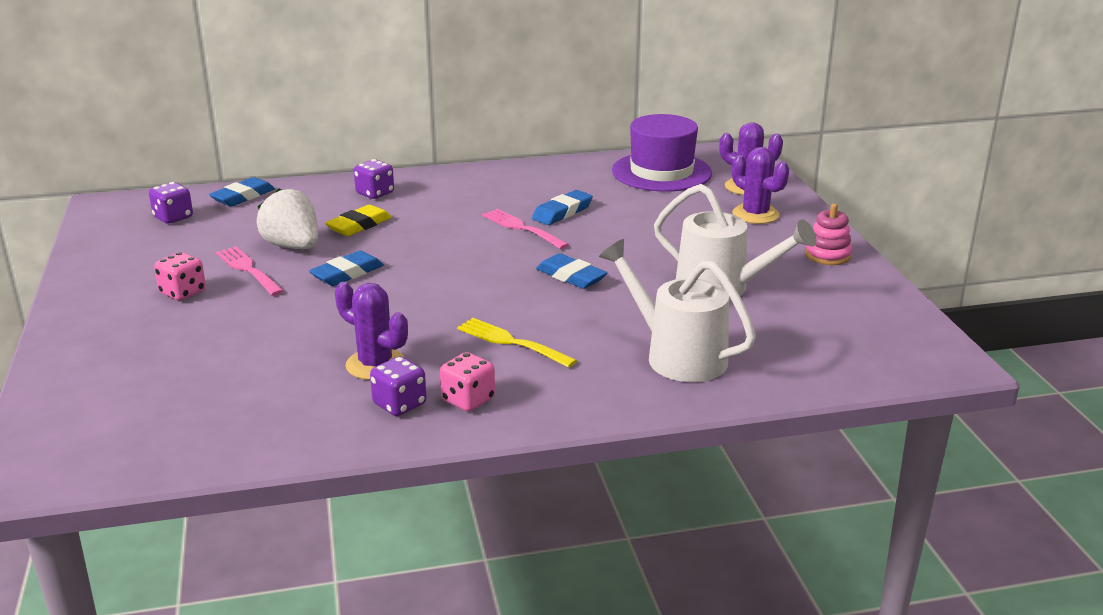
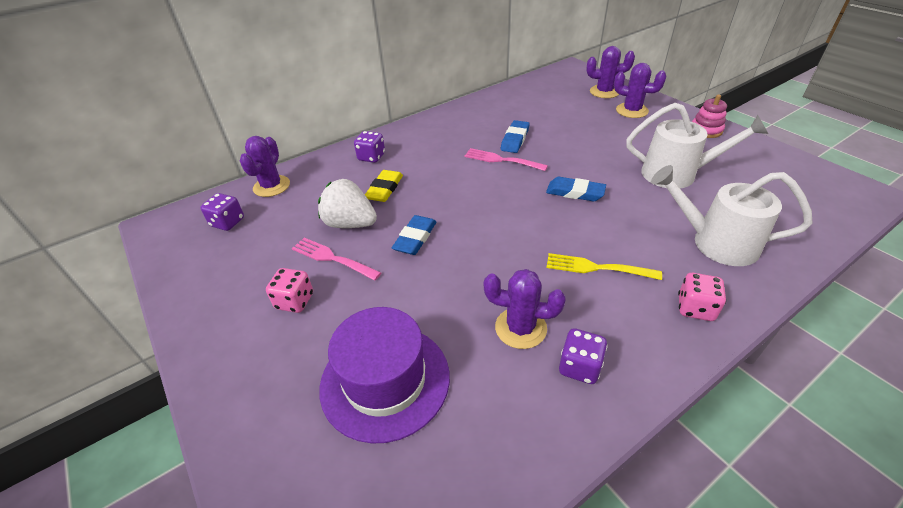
camera: 20 degrees left, 15 degrees up
blue eraser [209,177,275,207] -> purple cactus [240,136,290,197]
pink dice [440,352,495,412] -> pink dice moved to [678,273,726,321]
purple hat [612,114,712,192] -> purple hat moved to [319,307,450,444]

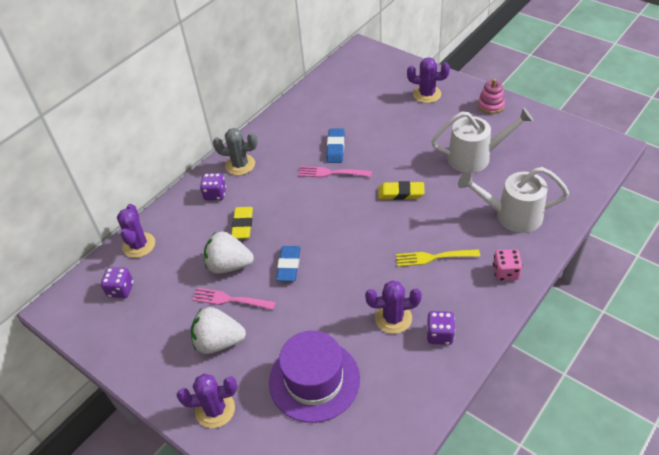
camera: 15 degrees left, 5 degrees up
pink dice [266,268,313,313] -> white strawberry [191,307,246,354]
blue eraser [546,177,606,201] -> yellow eraser [378,181,425,200]
purple cactus [587,46,635,98] -> purple cactus moved to [177,374,237,428]
none -> grey cactus [213,128,257,175]

